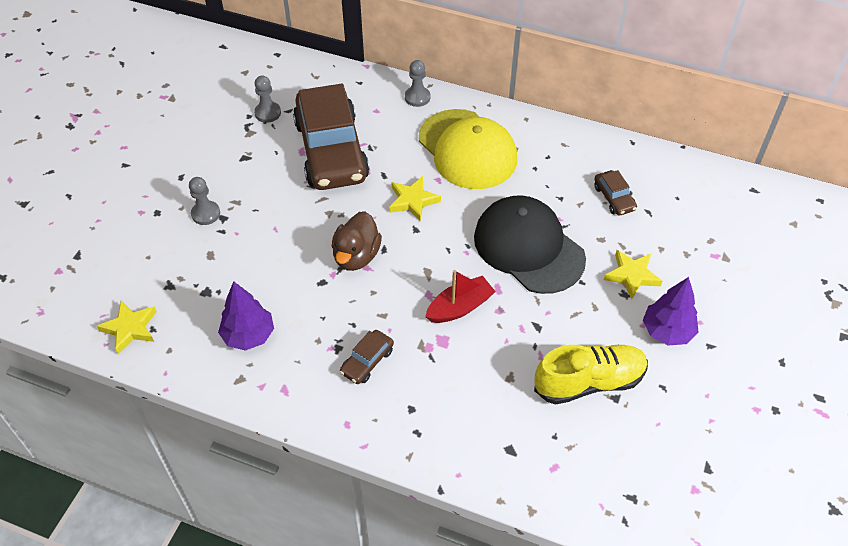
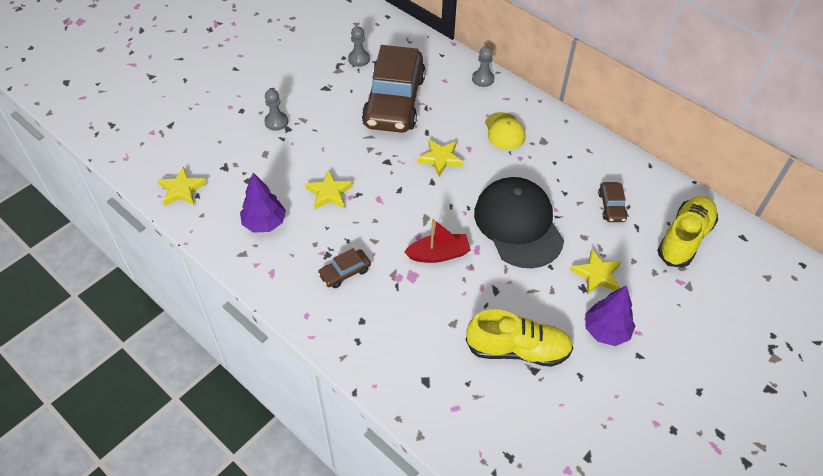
camera: 20 degrees right, 0 degrees up
brown duck [332,211,382,271] -> none
yellow cap [419,109,517,189] -> yellow cap [485,112,525,150], size x0.52
none -> yellow star [305,170,353,209]
none -> yellow shoe [657,196,718,267]

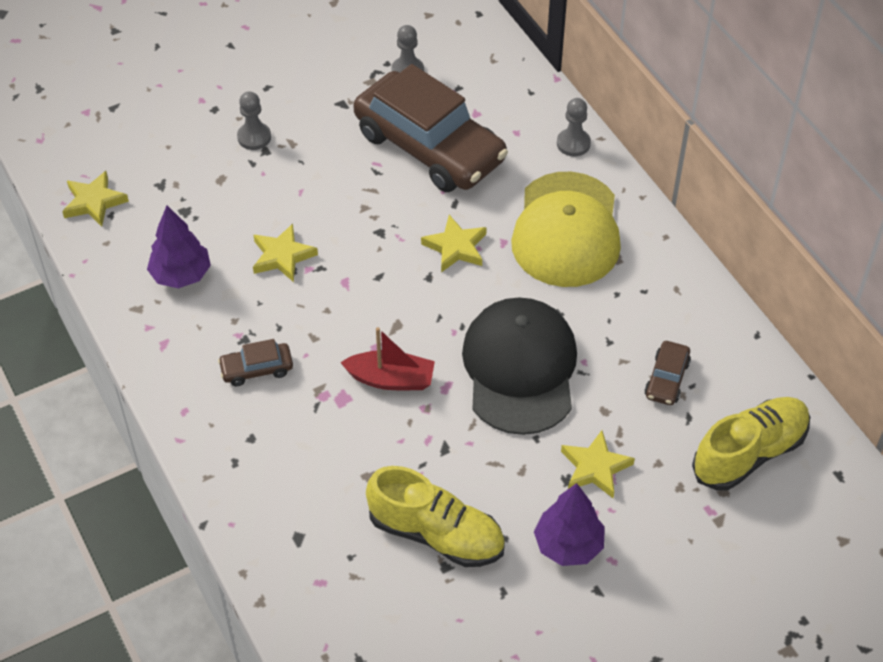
camera: 20 degrees right, 0 degrees up
brown car [362,45,426,133] -> brown car turned 75 degrees counterclockwise [353,64,508,192]
yellow cap [485,112,525,150] -> yellow cap [511,172,621,287], size x1.92

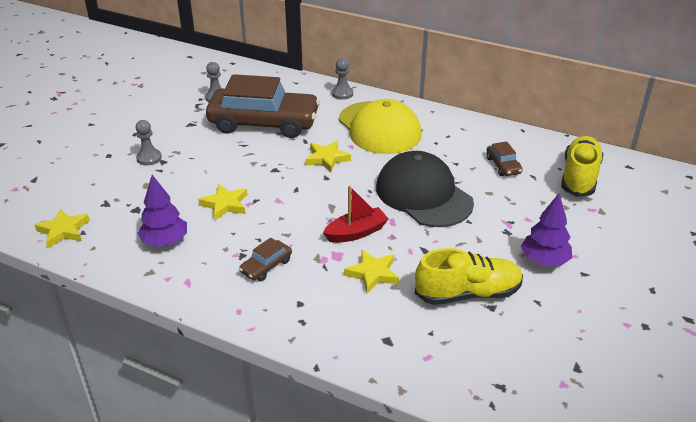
camera: 35 degrees left, 15 degrees down
yellow star [561,430,635,498] -> yellow star moved to [344,250,399,294]

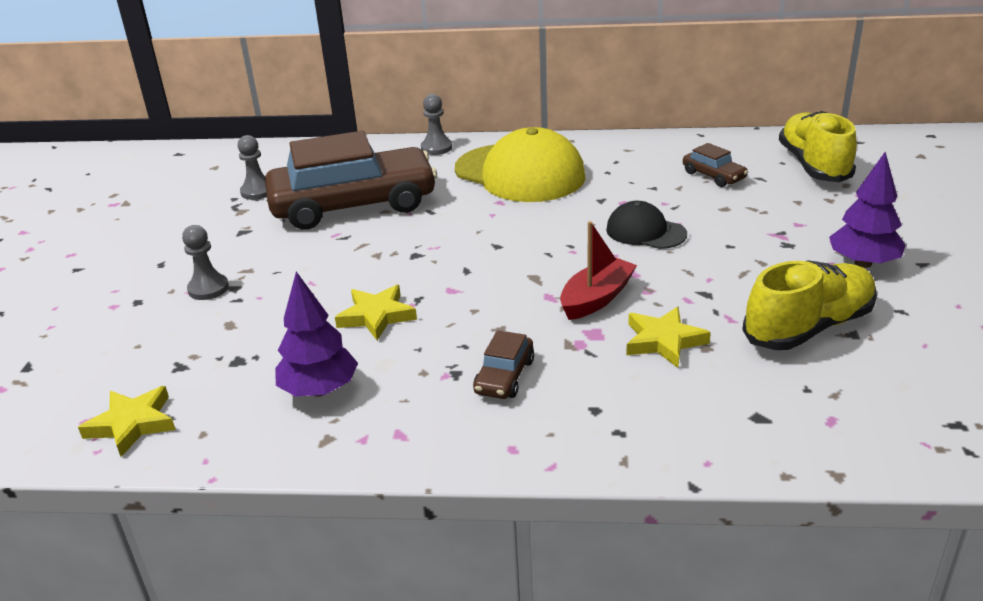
camera: 20 degrees left, 5 degrees down
yellow star [305,141,351,172] -> none
black cap [376,151,474,227] -> black cap [606,201,687,249], size x0.52

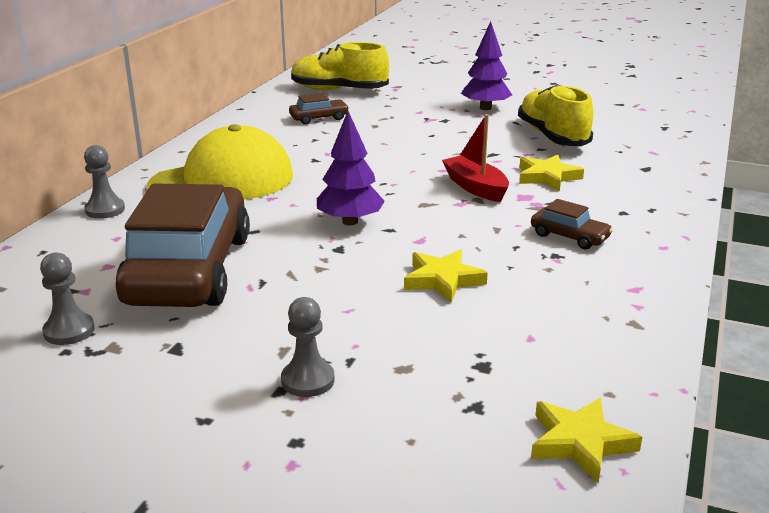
camera: 75 degrees left, 5 degrees down
purple tree [275,272,358,397] -> purple tree moved to [317,111,385,225]
black cap [606,201,687,249] -> none

